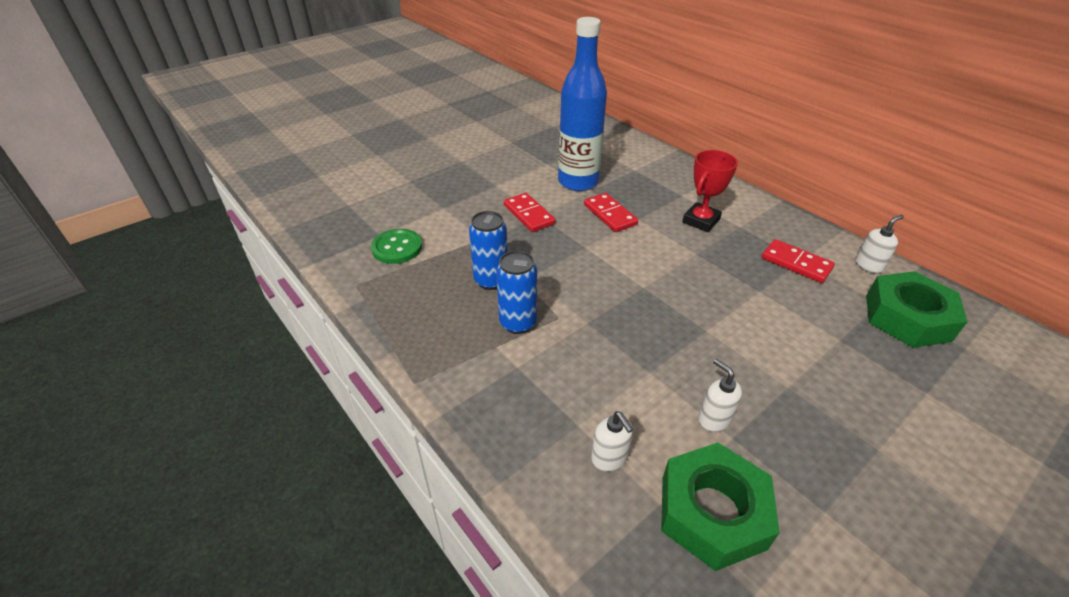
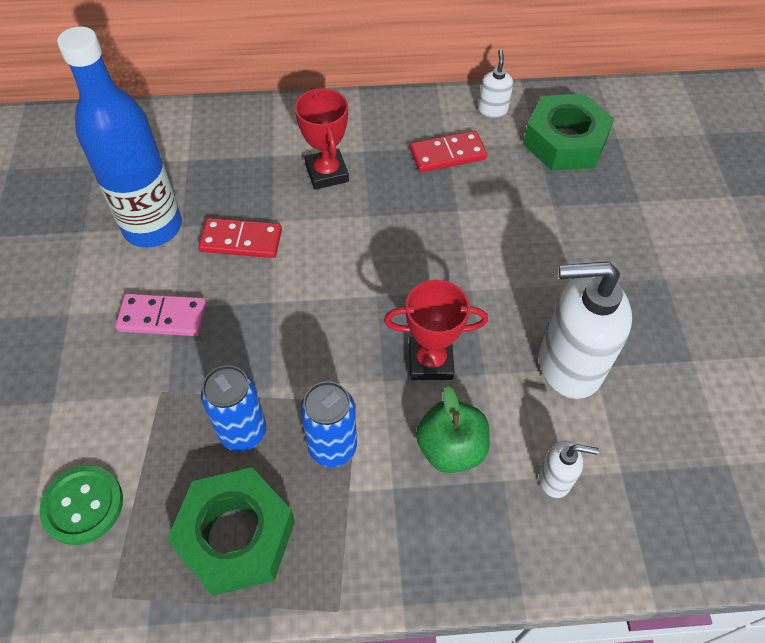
camera: 55 degrees left, 15 degrees up
red domino [504,193,556,232] -> pink domino [115,293,206,336]
green nut [661,443,780,571] -> green nut moved to [167,467,295,596]
white soap dispenser [698,359,742,432] -> white soap dispenser [539,261,632,399], size x2.15
none -> red trophy [384,280,488,380]
none -> green apple [416,386,490,473]

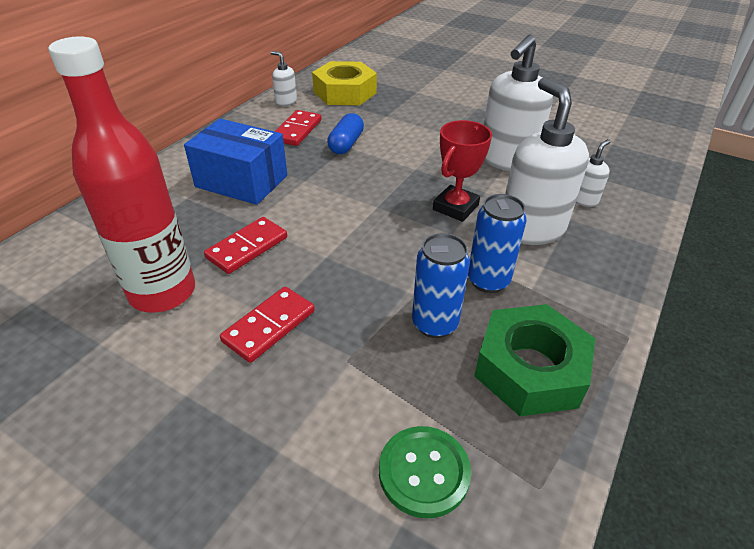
camera: 55 degrees left, 15 degrees down
blue bottle [57,26,182,248] -> red bottle [48,37,195,313]
pink domino [115,293,206,336] -> red domino [220,287,315,363]
red trophy [295,88,349,190] -> blue box [184,119,287,205]
green apple [416,386,490,473] -> white soap dispenser [505,78,589,245]
green nut [523,94,615,171] -> yellow nut [312,61,377,105]
none -> blue capsule [327,113,364,154]

